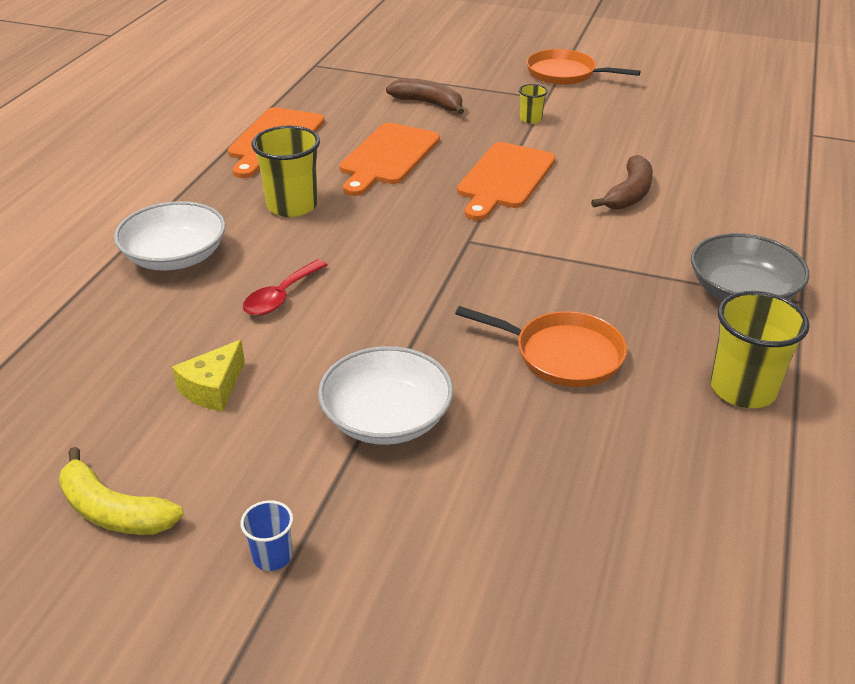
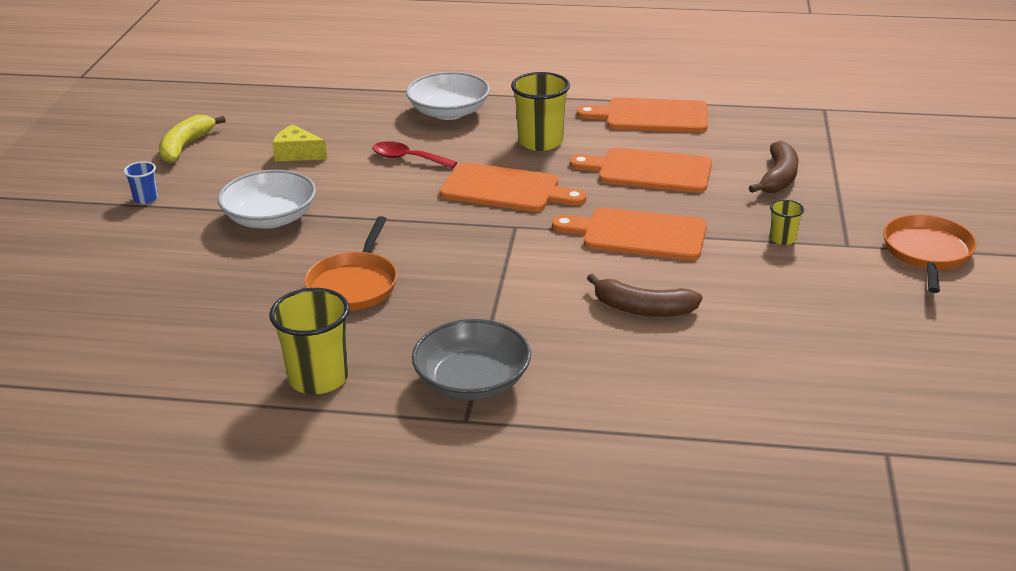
camera: 80 degrees right, 5 degrees down
none -> orange cutting board [439,162,587,212]

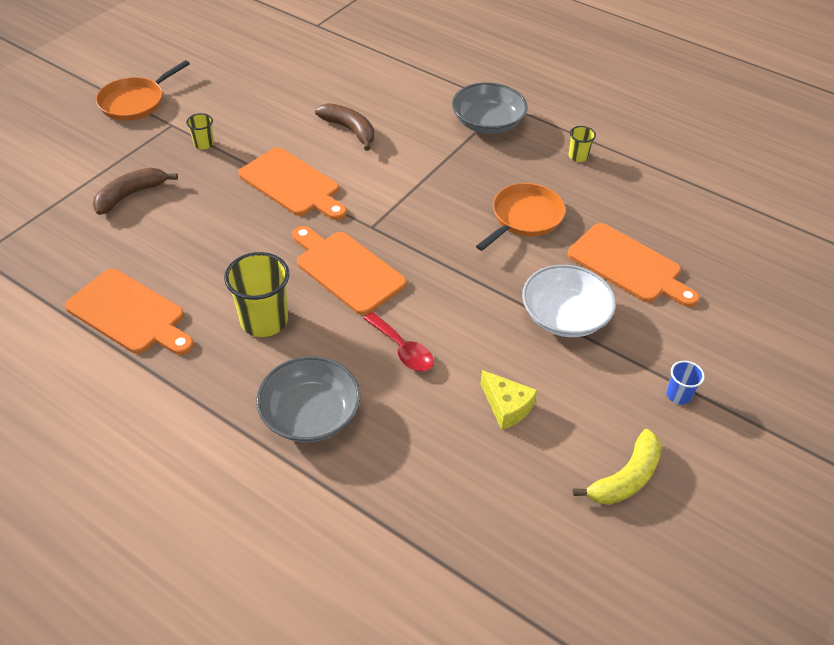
camera: 155 degrees left, 15 degrees up
yellow cup [269,288,350,394] -> yellow cup [569,126,596,162], size x0.50
white bowl [406,72,490,120] -> grey bowl [256,356,360,442]
orange cutting board [570,148,712,193] -> orange cutting board moved to [567,223,699,307]

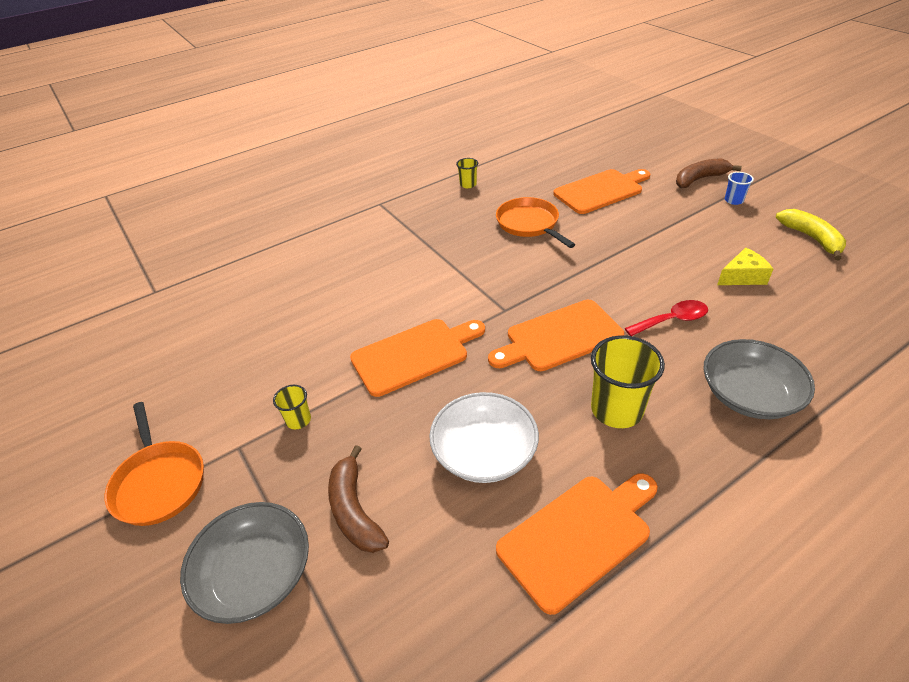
camera: 65 degrees left, 5 degrees down
brown banana [315,103,374,151] -> brown banana moved to [676,158,742,188]
grey bowl [452,82,528,134] -> grey bowl moved to [180,502,309,624]
white bowl [522,265,616,337] -> white bowl moved to [429,392,539,483]

